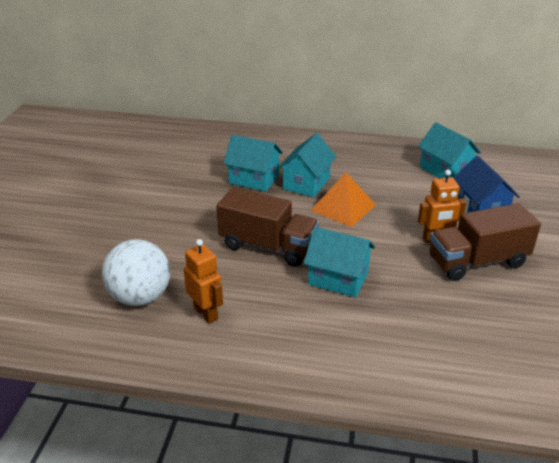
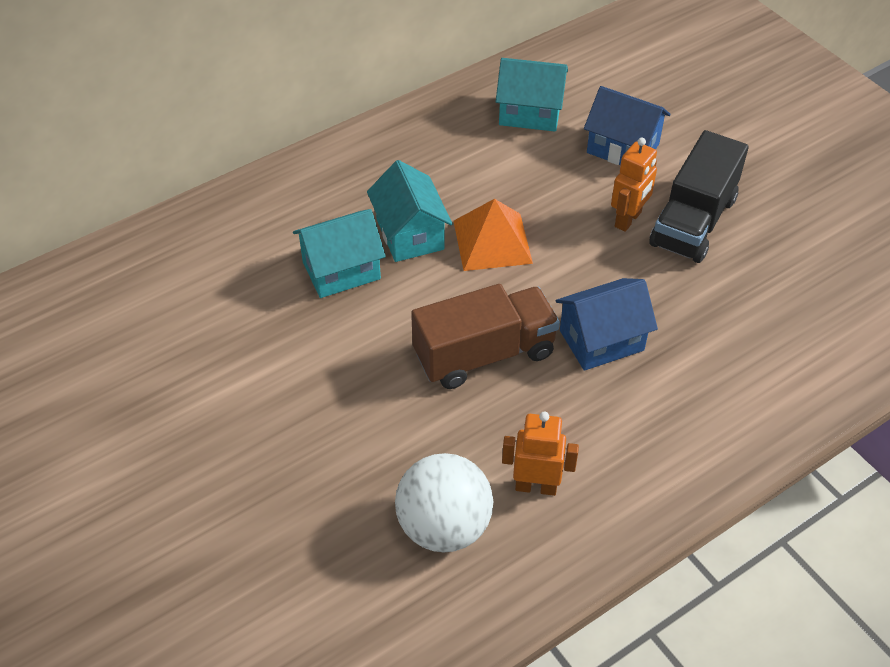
camera: 45 degrees left, 15 degrees up
turquoise house [304,227,375,298] -> blue house [556,278,658,371]
brown truck [430,203,541,281] -> black truck [649,130,749,263]

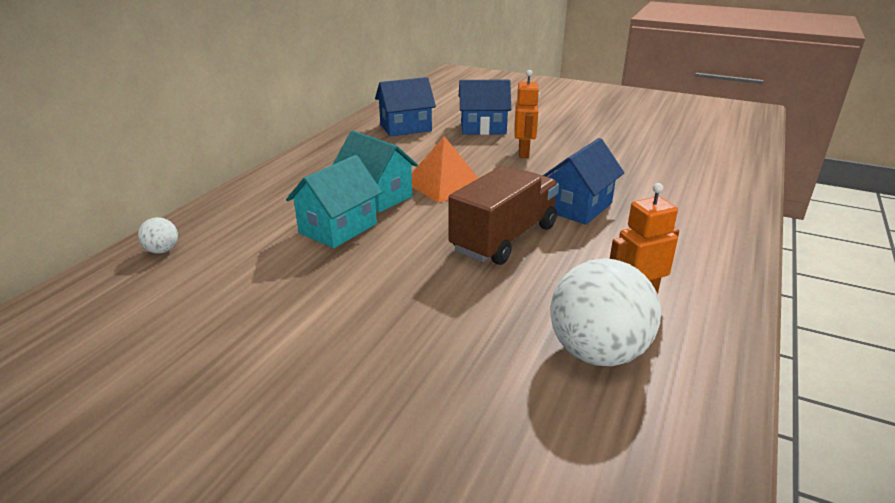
camera: 30 degrees left, 20 degrees down
turquoise house [496,58,568,132] -> blue house [375,77,436,137]
black truck [649,130,749,263] -> none
none -> white ball [138,217,178,254]

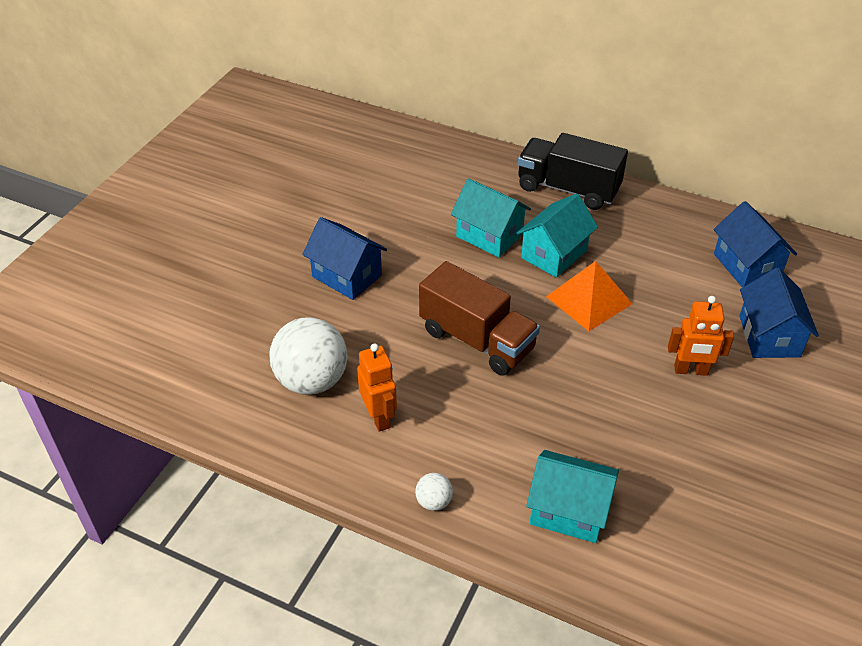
camera: 90 degrees right, 15 degrees up
white ball [138,217,178,254] -> white ball moved to [415,473,453,511]
blue house [543,138,624,225] -> blue house moved to [302,217,387,300]
none -> black truck [518,133,628,210]
none -> turquoise house [526,450,619,543]

